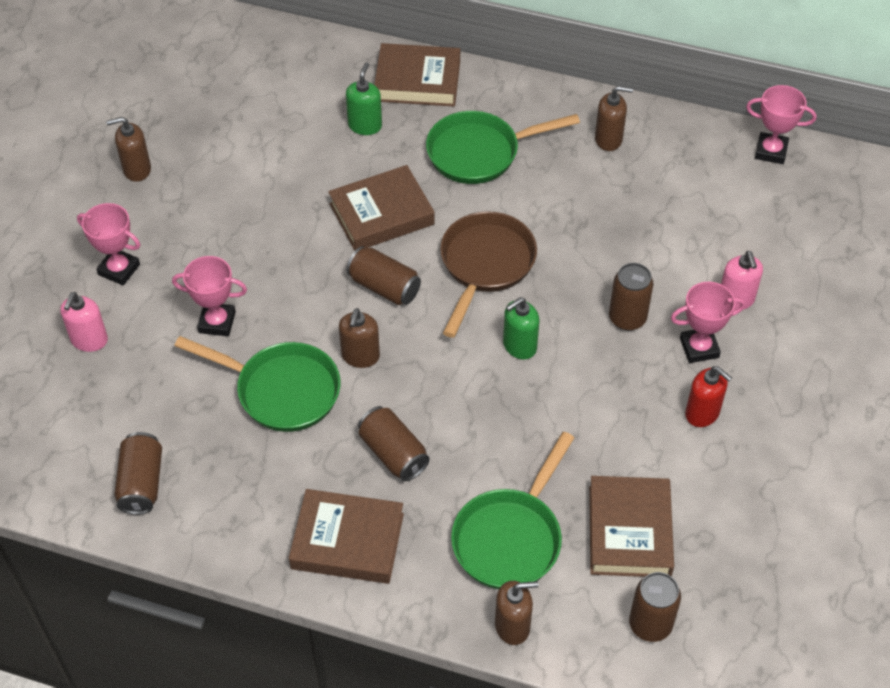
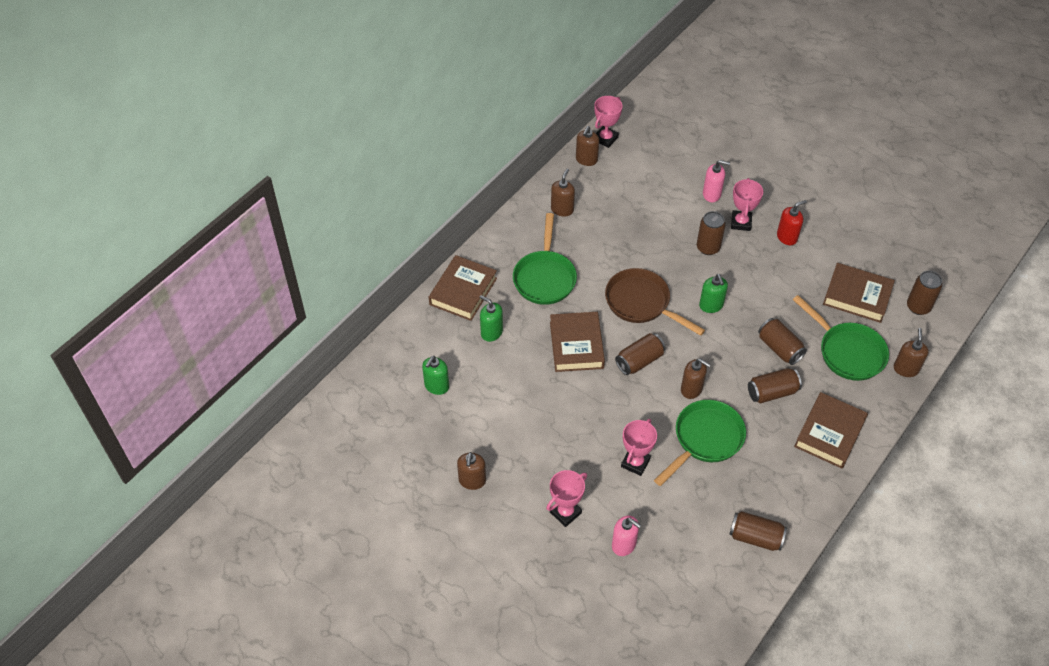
camera: 70 degrees left, 0 degrees up
none -> green soap dispenser [422,356,449,395]
none -> brown soap dispenser [576,126,599,166]
none -> brown can [758,318,807,365]

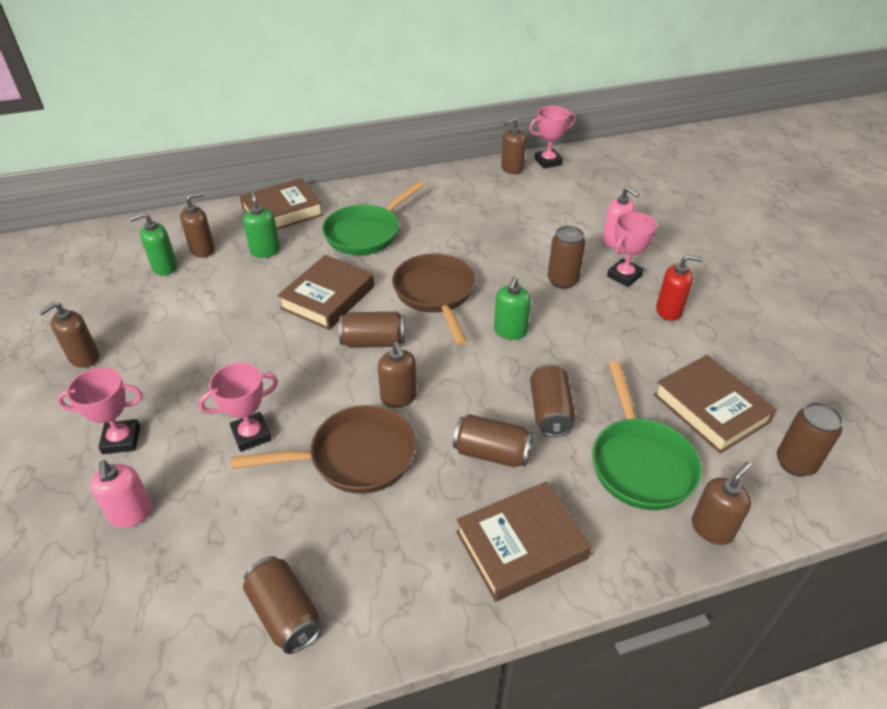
camera: 35 degrees right, 10 degrees down
brown soap dispenser [551,169,575,217] -> brown soap dispenser moved to [180,192,215,258]
green pan [654,400,746,486] -> brown pan [231,405,416,494]

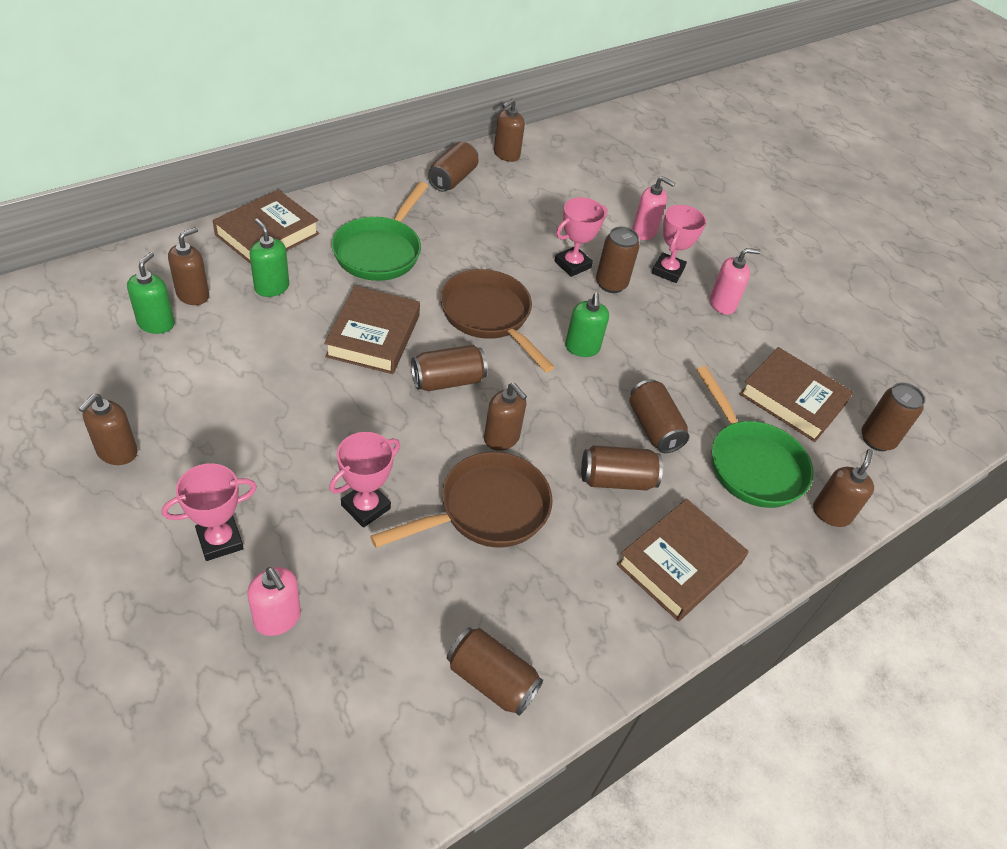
camera: 25 degrees left, 5 degrees up
green soap dispenser [130,212,177,275] -> green soap dispenser turned 150 degrees clockwise [127,252,175,334]
pink trophy [529,106,576,169] -> pink trophy moved to [554,197,607,277]
red soap dispenser [656,255,703,321] -> pink soap dispenser [710,248,761,315]
none -> brown can [428,142,478,192]

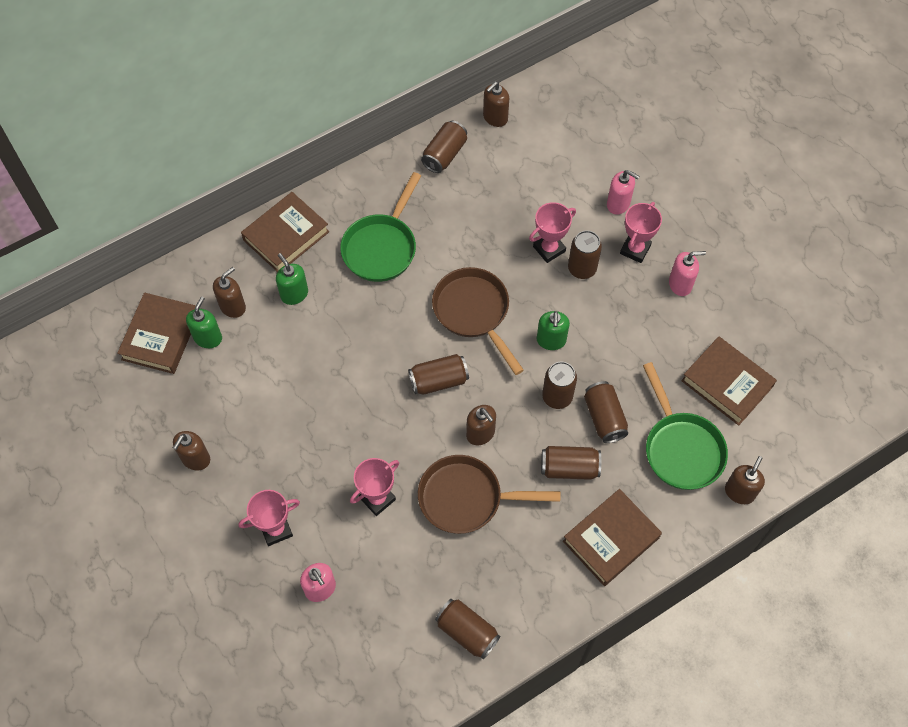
camera: 10 degrees right, 15 degrees up
brown book [324,286,420,374] -> brown book moved to [117,293,196,374]
brown pan [370,452,553,548] -> brown pan turned 150 degrees counterclockwise [418,455,560,534]
brown can [862,382,925,451] -> brown can moved to [542,362,577,409]

